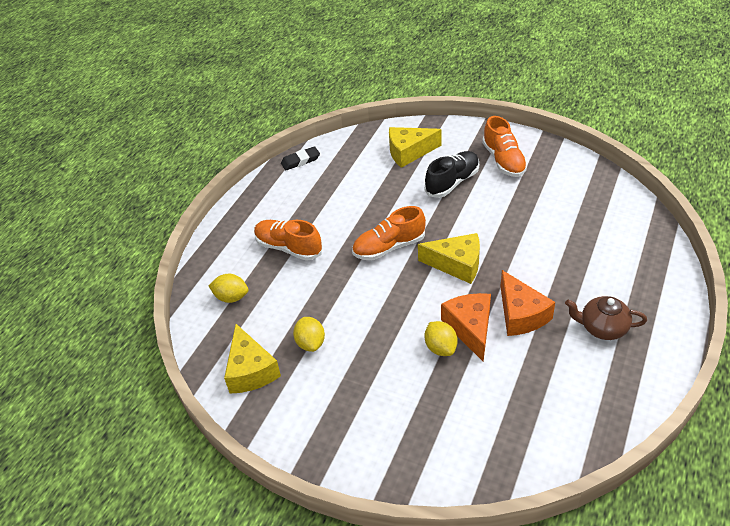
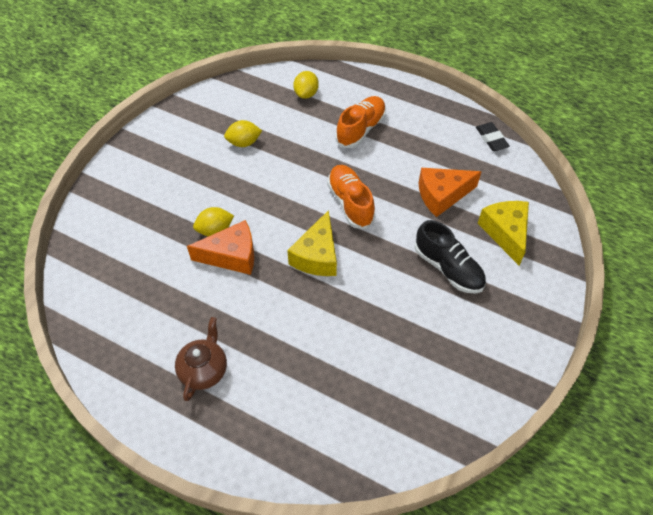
camera: 90 degrees right, 10 degrees up
yellow cheese [224,324,281,394] -> none
orange shoe [482,116,528,177] -> none
orange cheese [500,270,555,336] -> orange cheese moved to [419,168,482,217]

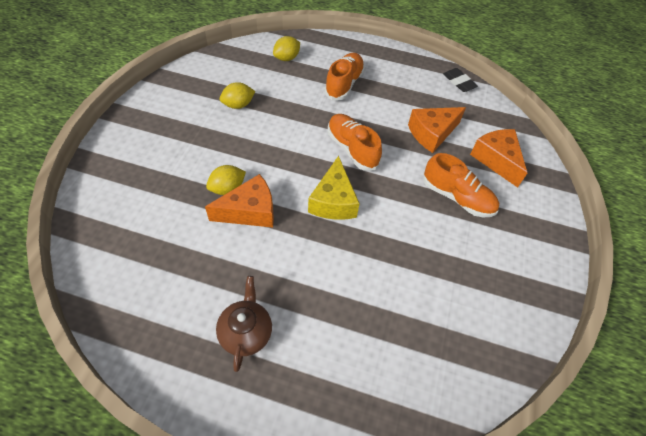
camera: 15 degrees left, 0 degrees up
yellow lemon [293,71,319,99] -> yellow lemon turned 45 degrees clockwise [273,36,300,61]
black shoe [415,220,486,294] -> orange shoe [424,153,499,217]
yellow cheese [477,201,529,265] -> orange cheese [470,129,527,188]

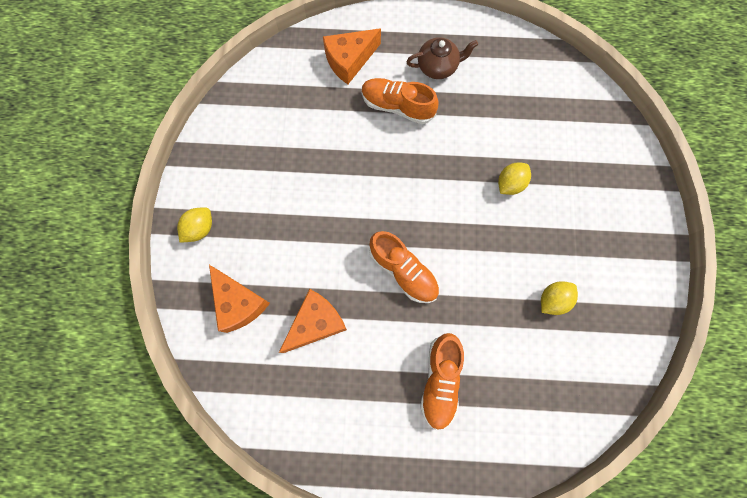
camera: 170 degrees right, 20 degrees up
orange cheese [205,174,274,228] -> orange cheese moved to [323,28,381,84]
brown teapot [216,276,272,372] -> brown teapot turned 90 degrees counterclockwise [406,37,478,79]
yellow lemon [273,36,300,61] -> yellow lemon moved to [177,207,212,243]
yellow cheese [308,156,360,220] -> none
orange shoe [424,153,499,217] -> orange shoe moved to [361,78,439,124]
black eraser [443,68,478,92] -> none

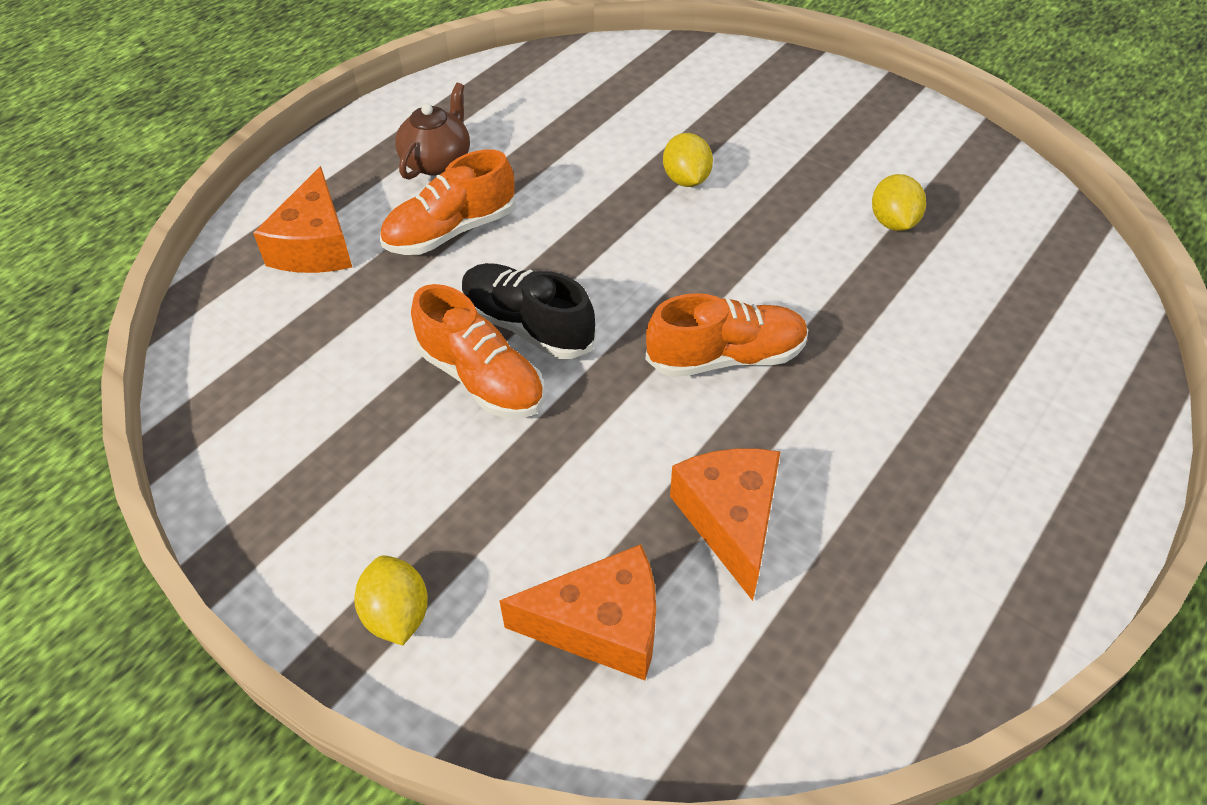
camera: 55 degrees left, 25 degrees down
orange shoe [420,333,464,430] -> orange shoe moved to [411,284,545,418]
none -> black shoe [462,263,596,359]

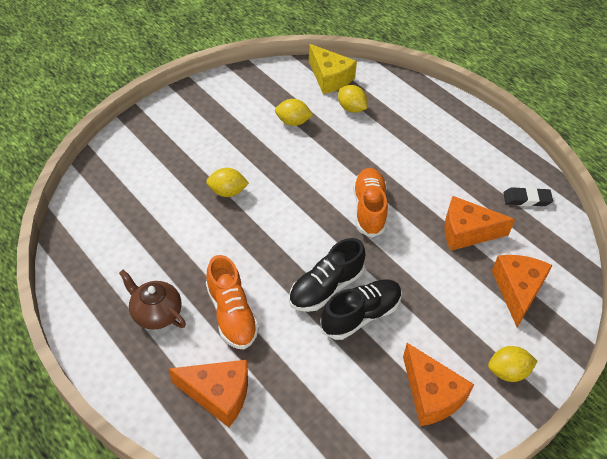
camera: 80 degrees left, 0 degrees up
orange shoe [411,284,545,418] -> black shoe [320,279,402,340]
none -> yellow cheese [308,44,357,94]
none -> yellow lemon [338,85,367,113]
none -> orange cheese [403,343,474,426]
none -> black eraser [503,187,553,206]

